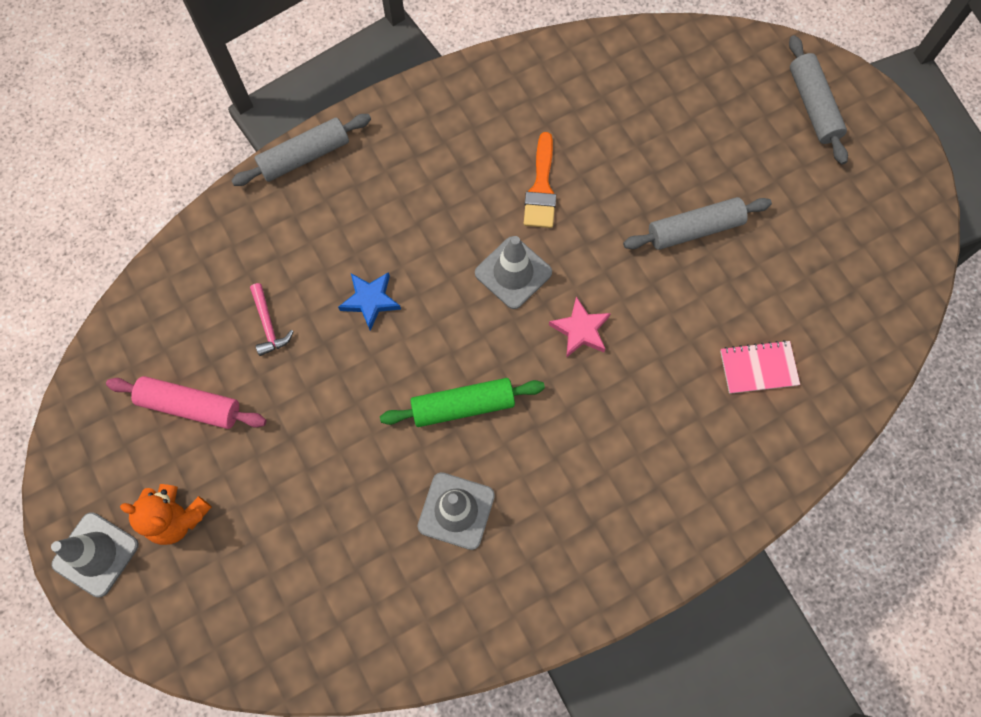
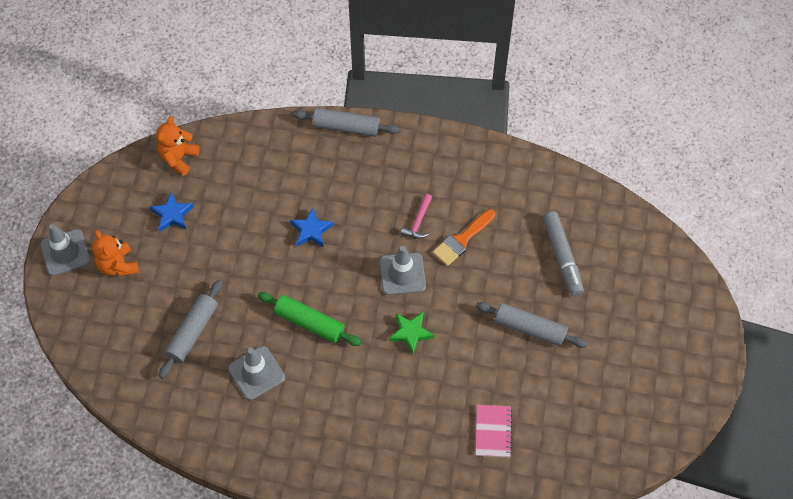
camera: 40 degrees right, 10 degrees down
pink rolling pin [106,376,266,429] -> blue star [150,192,194,232]
pink hammer [250,283,294,356] -> pink hammer moved to [401,194,432,239]
pink star [549,297,611,358] -> green star [389,312,434,354]
pink notebook [720,340,800,394] -> pink notebook turned 60 degrees clockwise [475,405,512,457]
grey rolling pin [789,35,848,164] -> grey rolling pin moved to [159,280,223,379]
none -> orange teddy bear [156,116,199,176]
none -> grey marker [543,211,584,296]

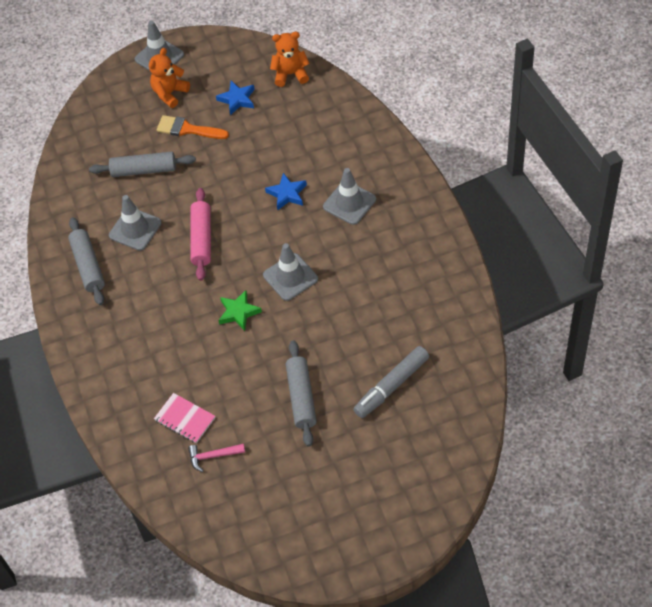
camera: 65 degrees right, 5 degrees down
green rolling pin [258,292,361,346] -> pink rolling pin [190,188,211,281]
grey rolling pin [293,108,400,136] -> grey rolling pin moved to [68,217,105,305]
pink hammer [401,194,432,239] -> pink hammer moved to [188,444,245,472]
orange brush [433,209,495,266] -> orange brush moved to [157,115,229,139]
pink notebook [475,405,512,457] -> pink notebook turned 60 degrees clockwise [154,393,215,443]
none -> grey traffic cone [323,168,376,225]

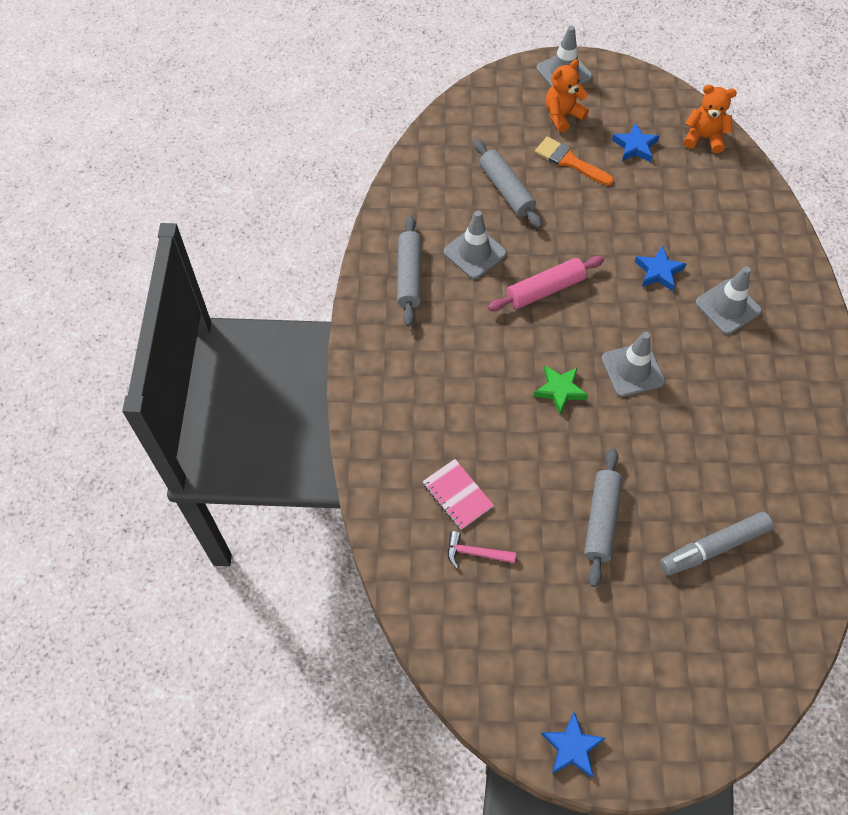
camera: 15 degrees right, 5 degrees up
grey rolling pin [89,152,196,177] -> grey rolling pin turned 45 degrees clockwise [474,139,542,228]
pink rolling pin [190,188,211,281] -> pink rolling pin turned 45 degrees clockwise [488,256,604,311]
none -> blue star [541,712,605,778]

